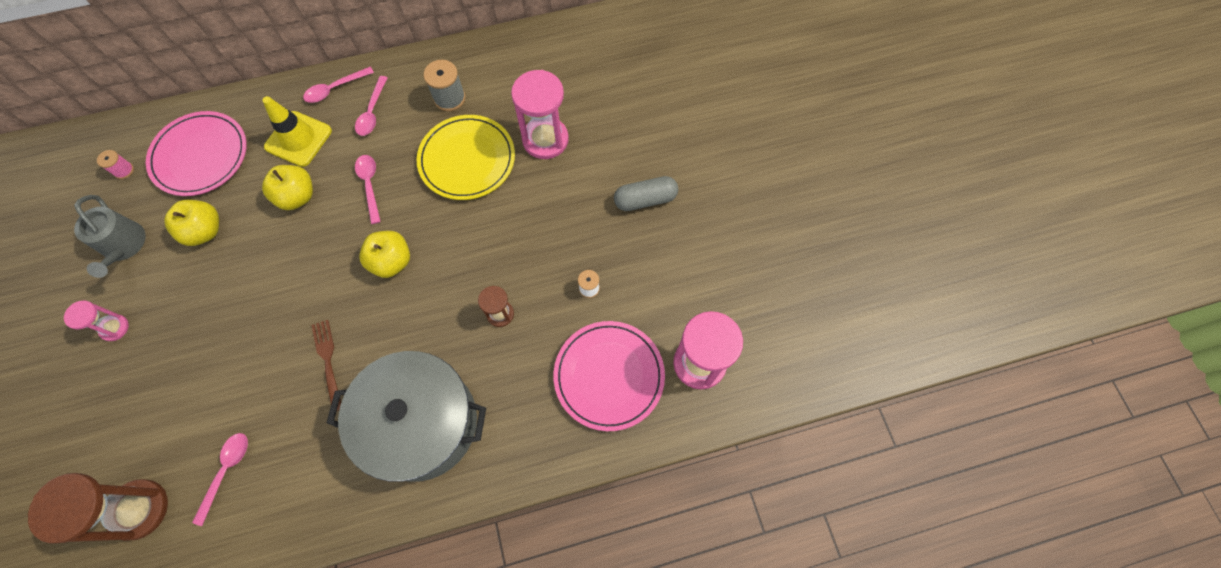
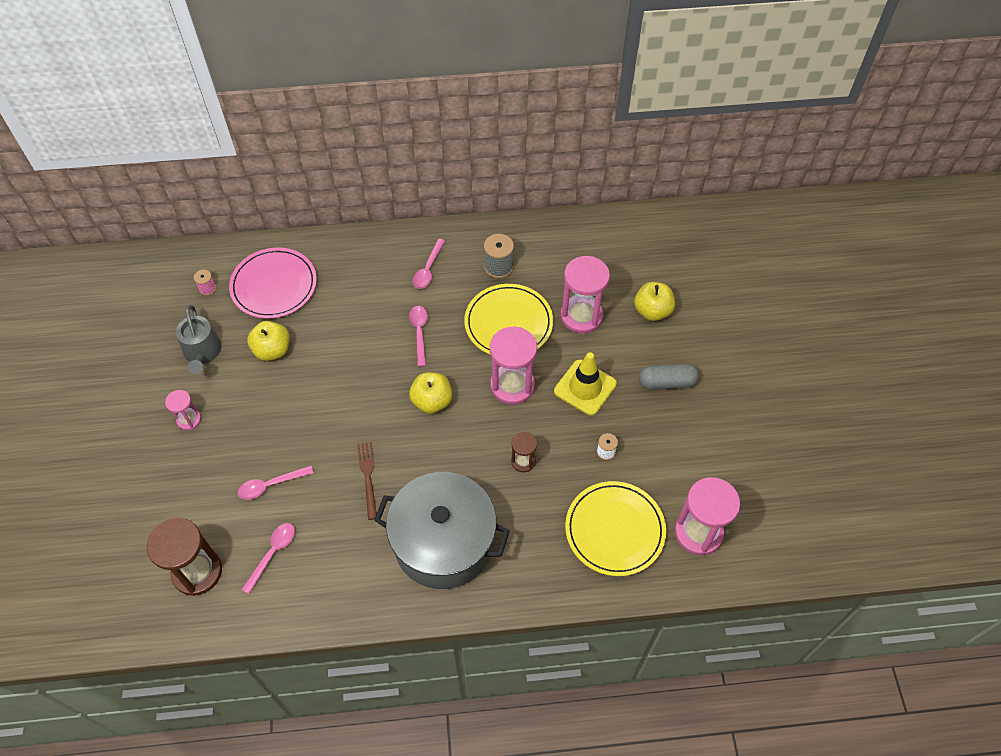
camera: 10 degrees right, 10 degrees down
yellow traffic cone [262,96,332,167] -> yellow traffic cone moved to [554,352,617,416]
yellow apple [262,165,313,210] -> yellow apple moved to [634,282,675,321]
pink spoon [303,67,374,103] -> pink spoon moved to [238,466,314,500]
pink plate [553,321,665,431] -> yellow plate [565,481,666,576]
none -> pink hourglass [490,326,537,405]

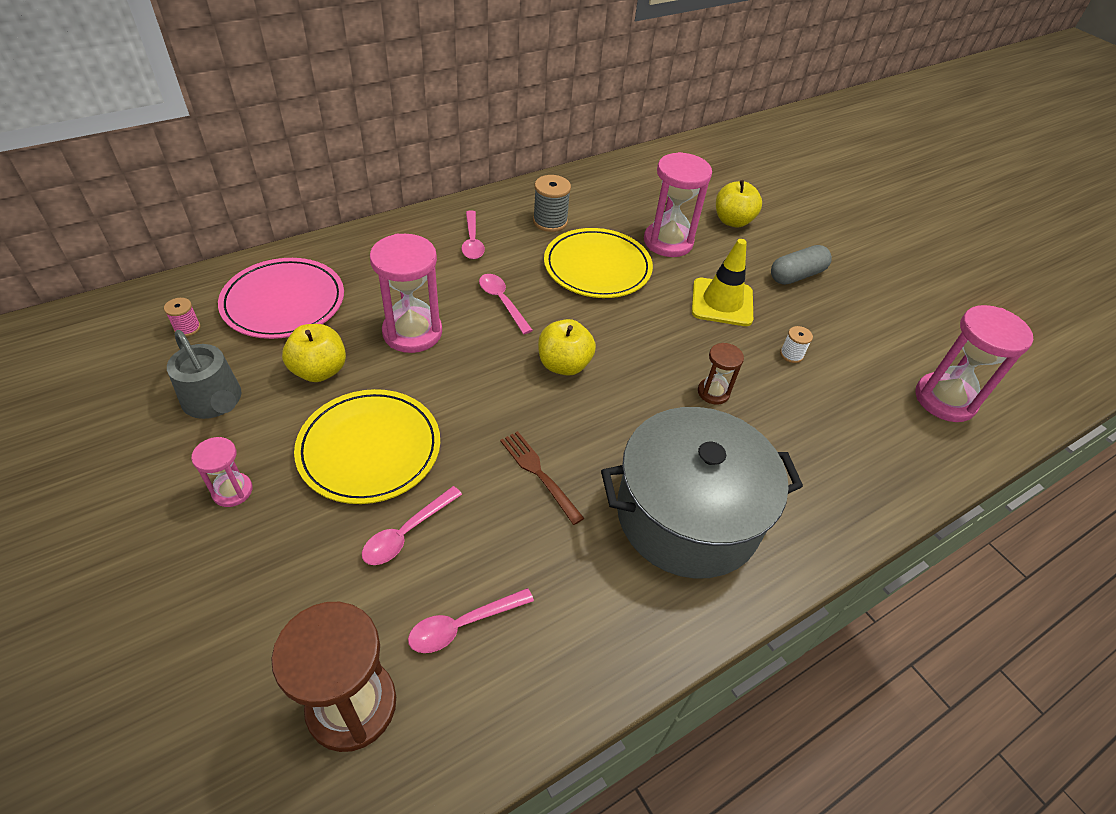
camera: 30 degrees left, 10 degrees down
pink spoon [241,523,295,594] -> pink spoon turned 120 degrees counterclockwise [408,588,534,653]
pink hourglass [490,326,537,405] -> pink hourglass moved to [370,234,442,353]
yellow plate [565,481,666,576] -> yellow plate moved to [294,389,440,504]

